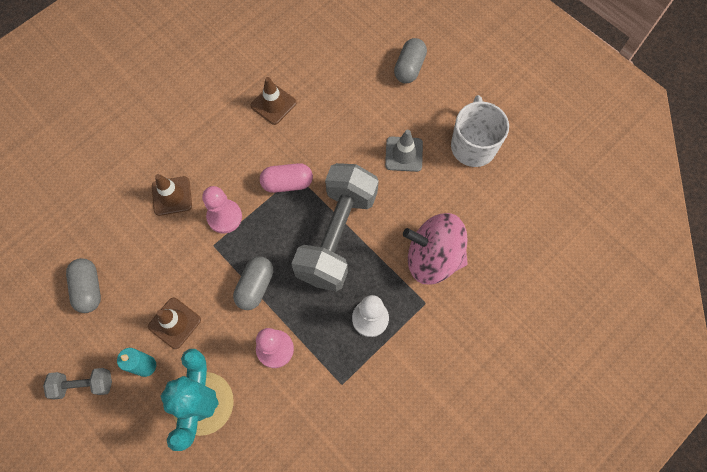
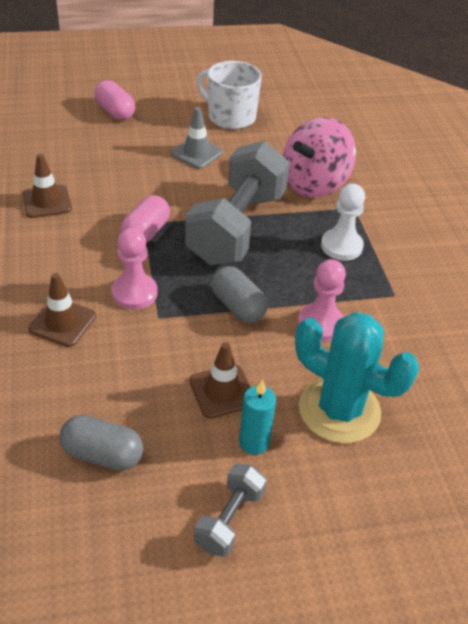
camera: 60 degrees left, 25 degrees down
grey dumbbell [291,163,379,291] -> grey dumbbell turned 60 degrees clockwise [185,141,290,265]
grey capsule [394,38,427,84] -> pink capsule [94,80,135,120]

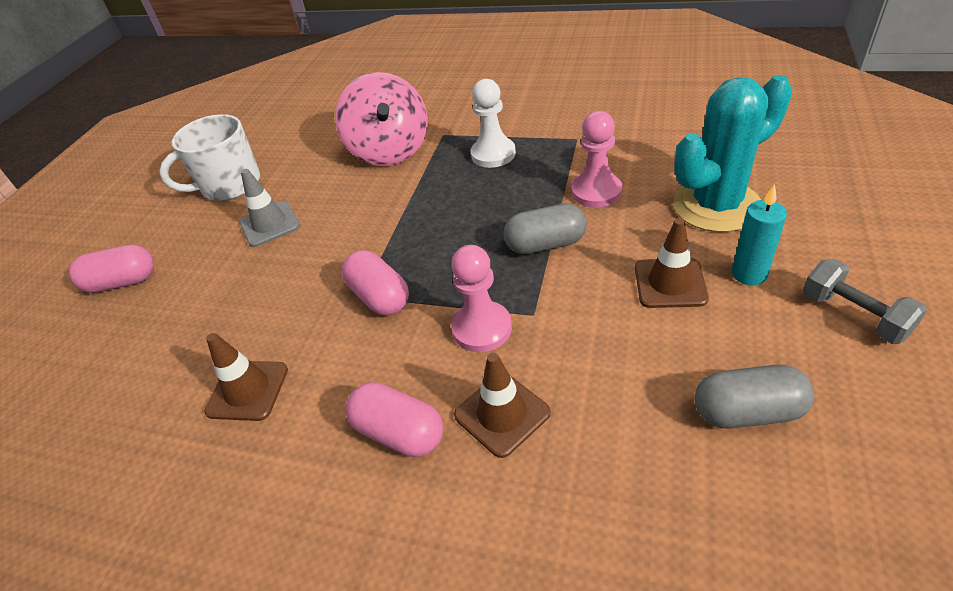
camera: 55 degrees left, 0 degrees up
grey capsule [60,415,143,471] -> grey capsule turned 45 degrees clockwise [694,365,814,429]
grey dumbbell [185,141,290,265] -> none
none -> pink capsule [346,382,443,457]

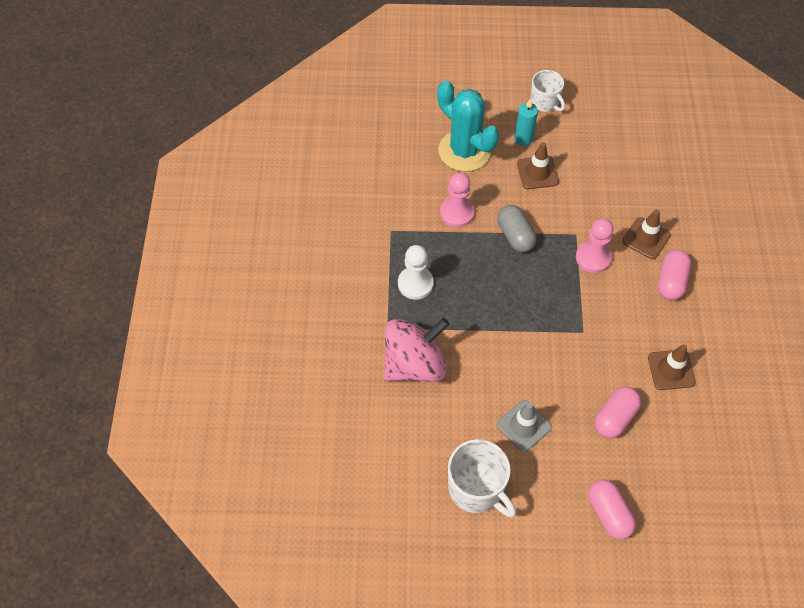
camera: 110 degrees left, 15 degrees up
pink capsule [342,250,409,316] -> pink capsule moved to [595,387,641,438]
grey capsule [694,365,814,429] -> none
grey dumbbell [803,259,927,344] -> white mug [530,70,565,112]

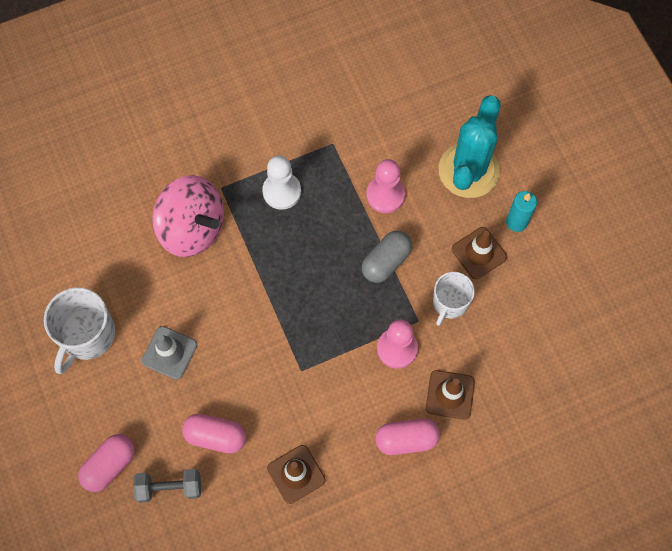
camera: 65 degrees right, 10 degrees up
white mug [530,70,565,112] -> white mug moved to [433,272,475,326]
none -> grey dumbbell [133,469,201,503]

